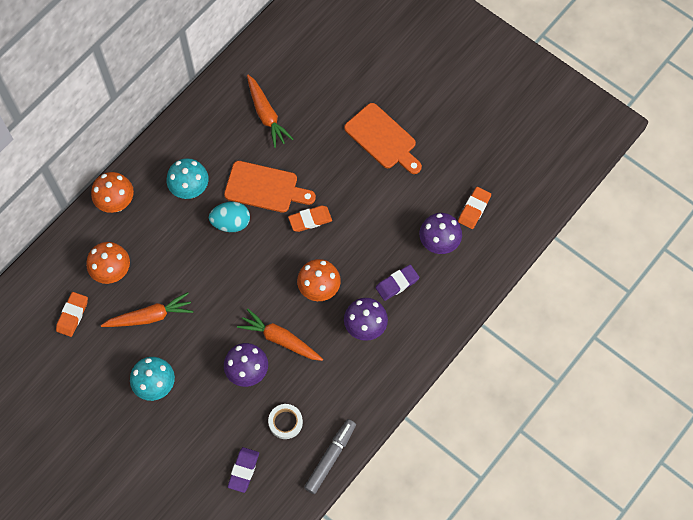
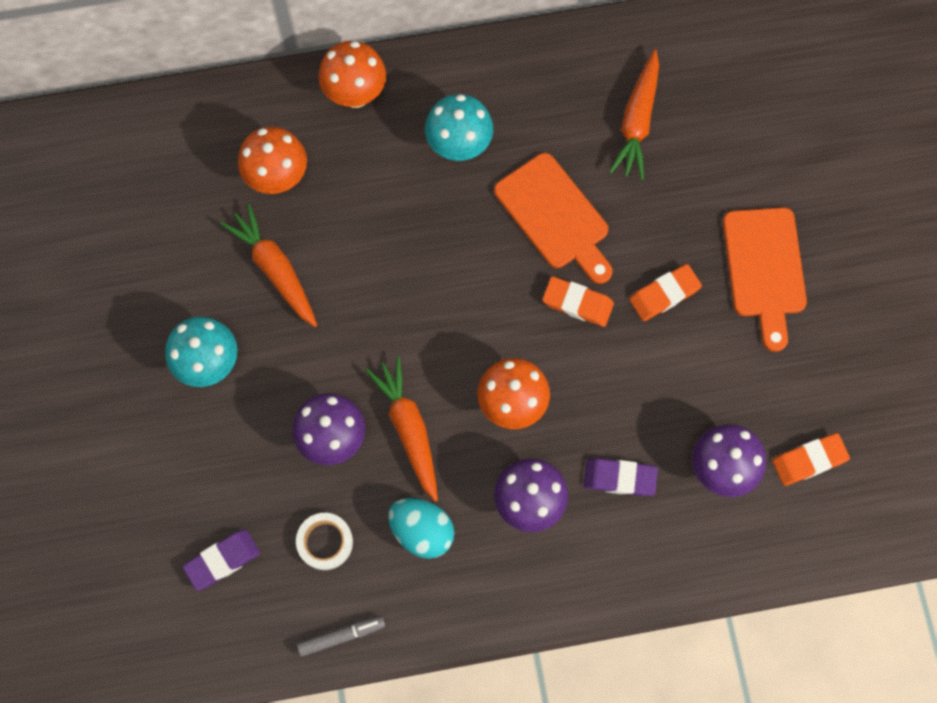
camera: 40 degrees right, 5 degrees up
orange eraser [56,292,88,337] -> orange eraser moved to [629,264,702,321]
orange carrot [101,292,193,327] -> orange carrot turned 150 degrees counterclockwise [220,204,317,327]
turquoise egg [209,202,250,232] -> turquoise egg moved to [388,498,454,559]
grey marker [304,419,356,494] -> grey marker [297,616,385,657], size x0.66

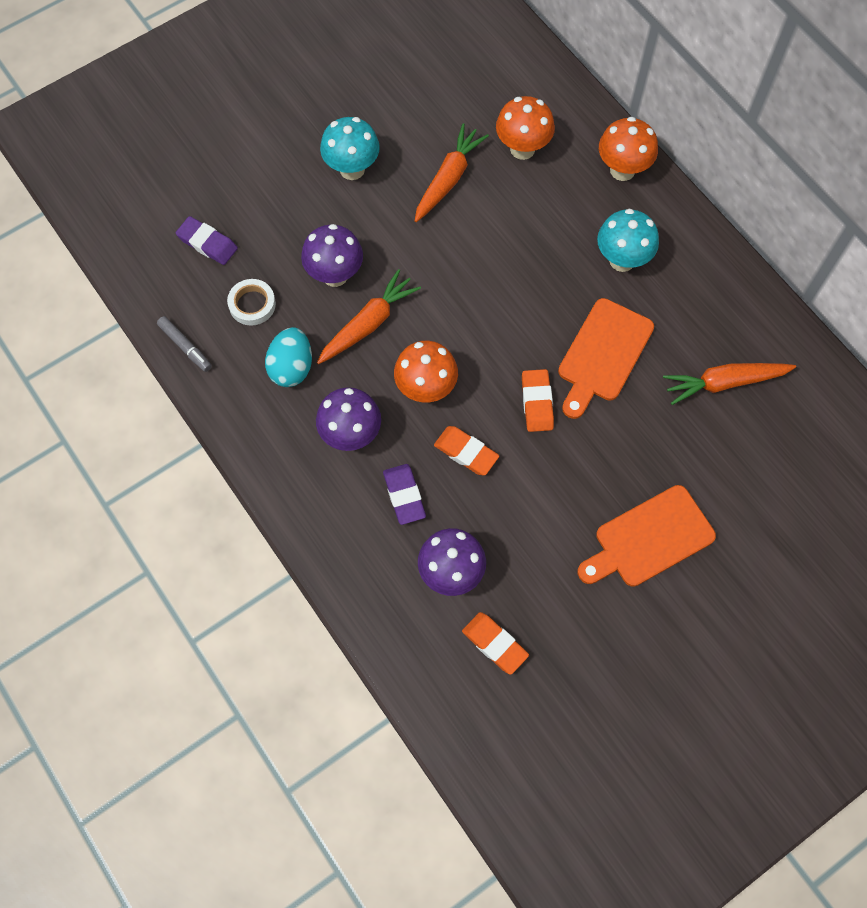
camera: 65 degrees right, 5 degrees down
orange eraser [629,264,702,321] -> orange eraser moved to [434,426,499,475]

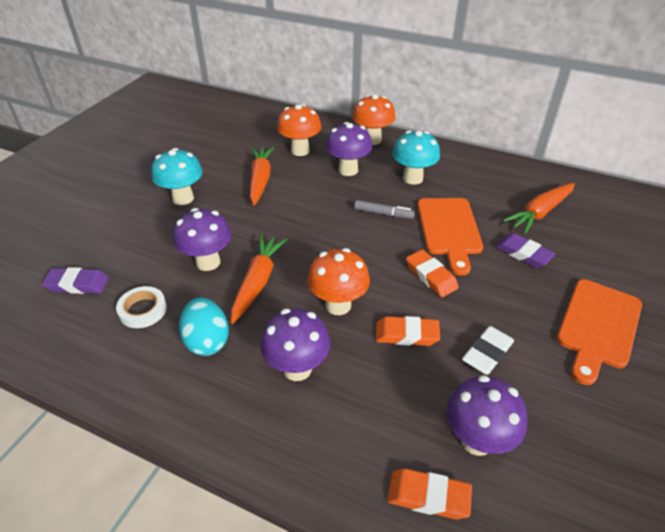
camera: 30 degrees left, 25 degrees down
grey marker [157,316,212,372] -> grey marker moved to [354,200,415,219]
purple eraser [383,464,426,525] -> purple eraser moved to [495,233,556,268]
orange eraser [462,612,529,675] -> orange eraser moved to [387,468,472,519]
none -> purple mushroom [326,122,372,176]
none -> white eraser [462,326,514,375]

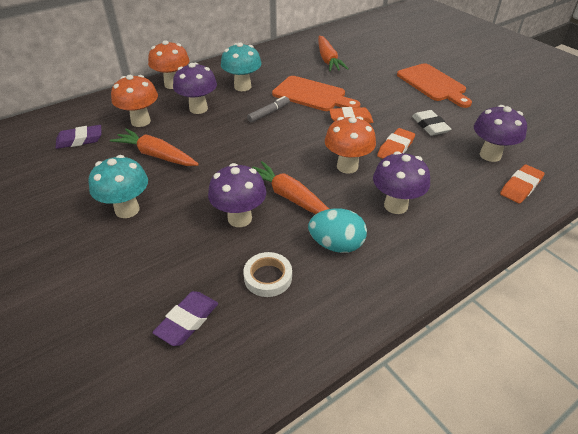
camera: 60 degrees left, 0 degrees up
purple eraser [495,233,556,268] -> purple eraser moved to [56,125,102,149]

